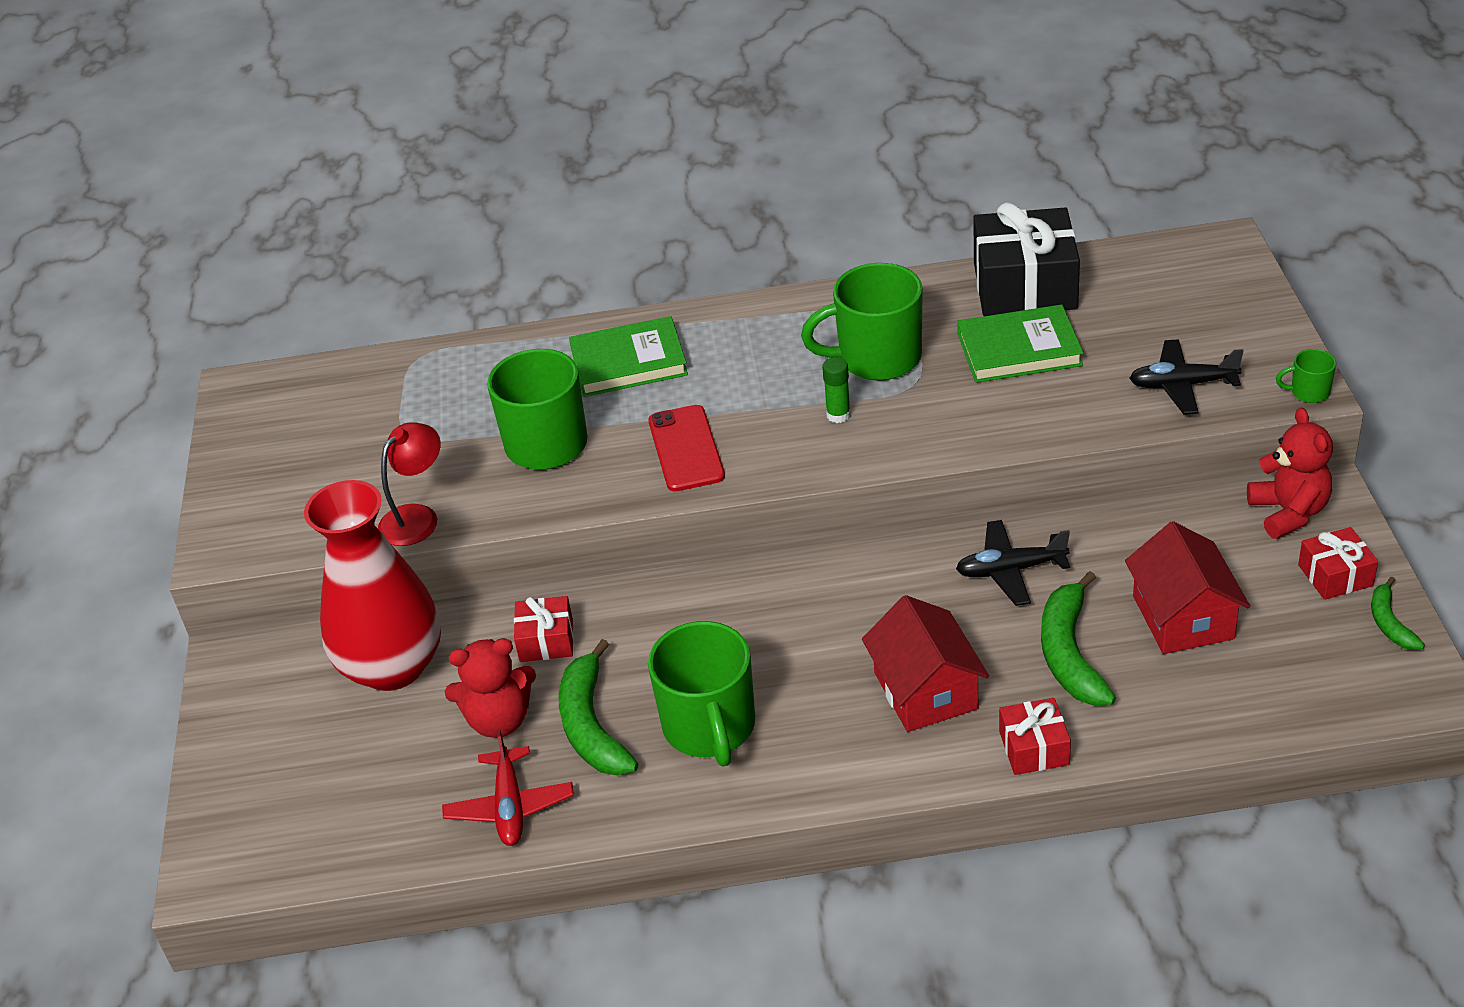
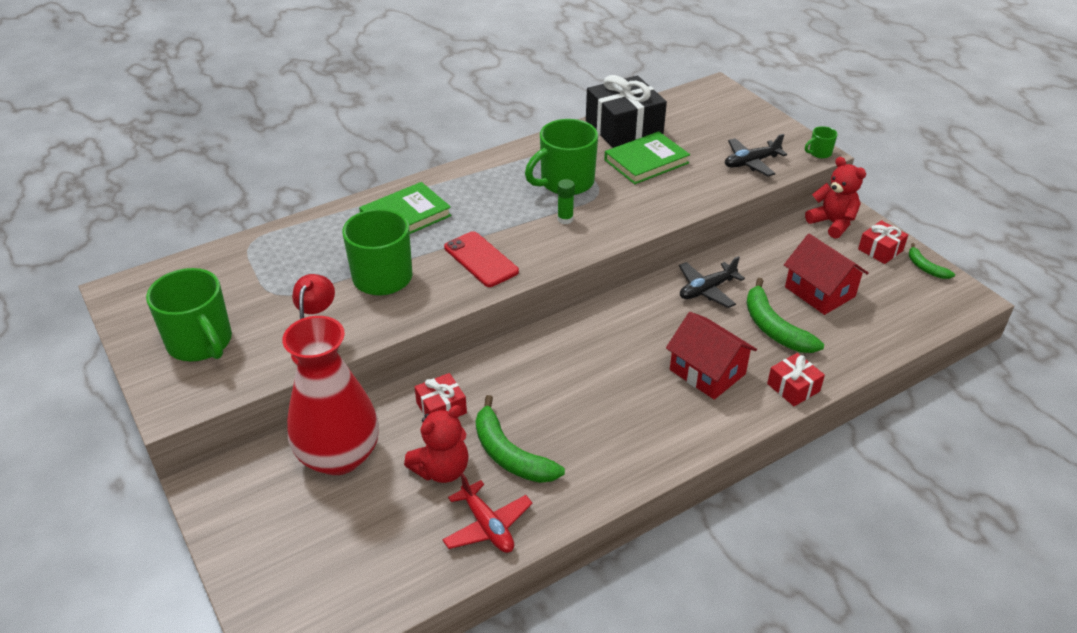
camera: 30 degrees left, 0 degrees up
green mug [648,621,755,766] -> green mug moved to [146,268,232,361]

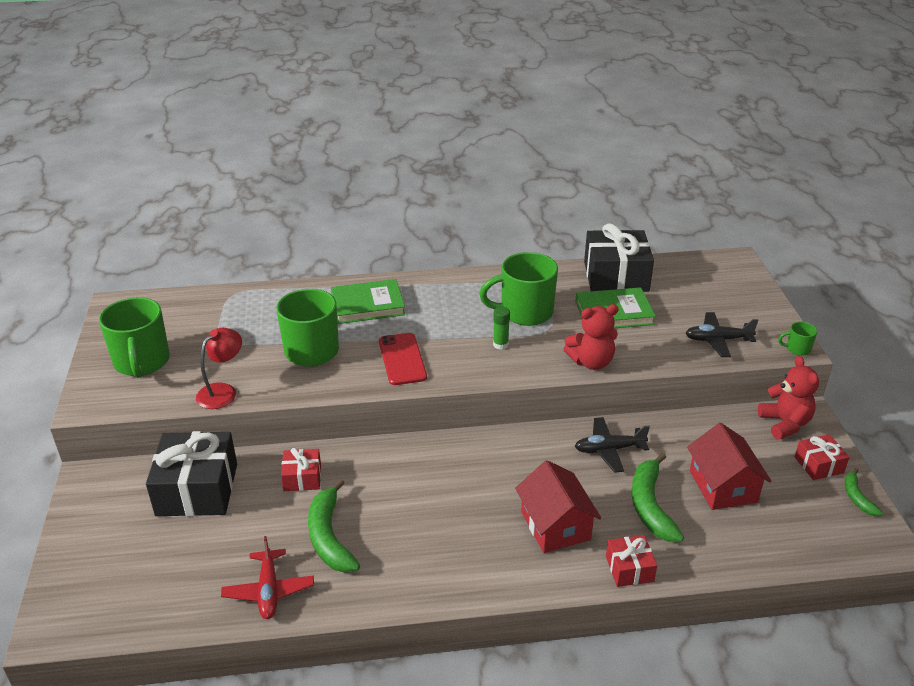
camera: 25 degrees right, 5 degrees down
red vase [282,316,379,475] -> black gift [146,431,237,516]
red teddy bear [404,405,469,483] -> red teddy bear moved to [564,304,619,370]

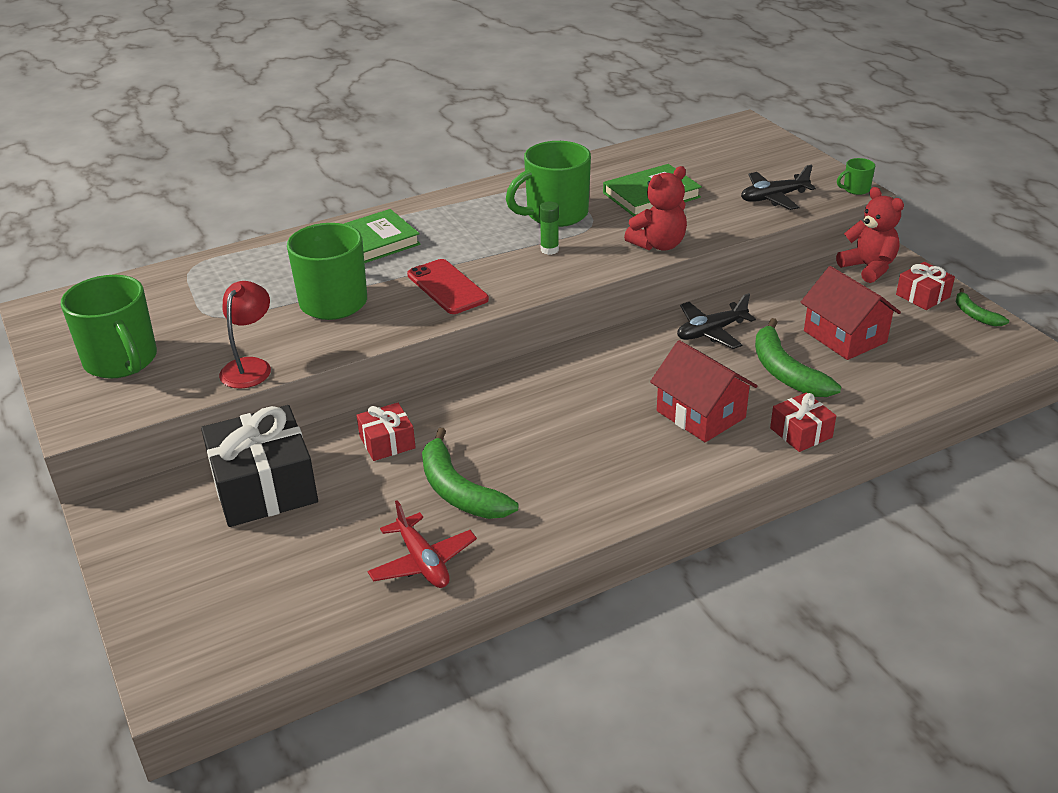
camera: 20 degrees left, 0 degrees up
black gift [584,223,654,292] -> none

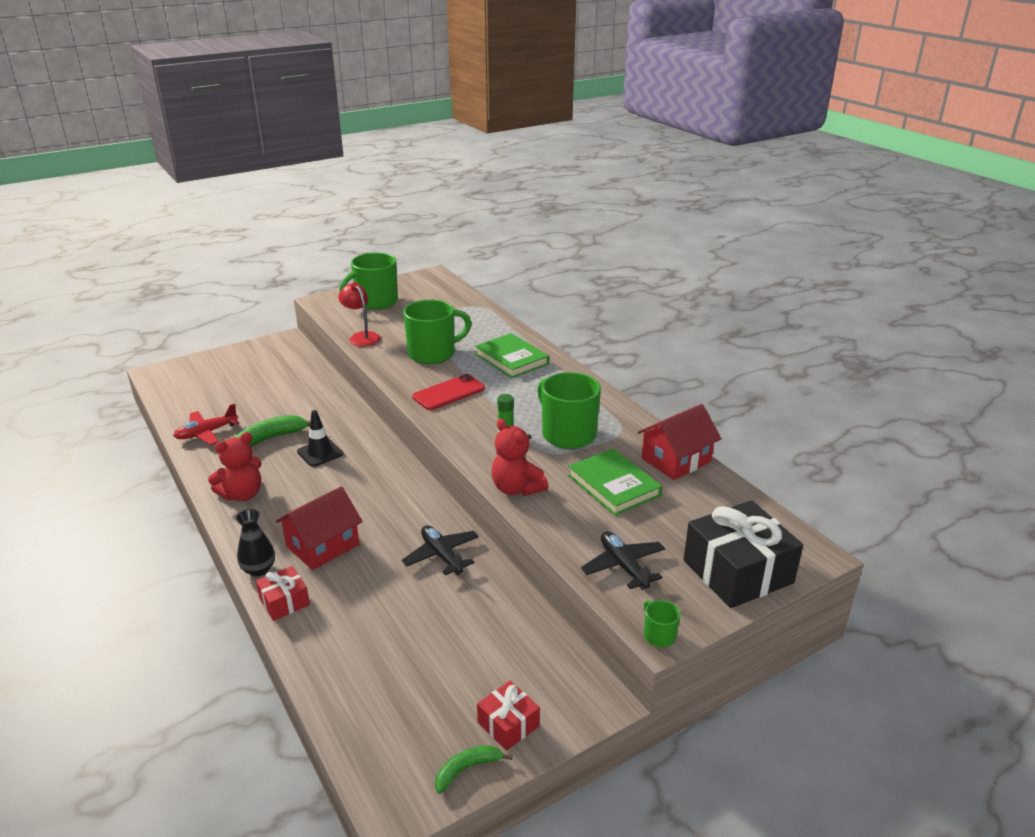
camera: 85 degrees right, 5 degrees down
black gift [201,405,318,527] -> black gift moved to [684,500,803,608]
red lamp [219,281,271,388] -> red lamp turned 135 degrees counterclockwise [338,282,381,347]
red gift [357,403,416,461] -> none
green banana [755,318,841,397] -> none
red house [800,266,901,360] -> red house moved to [638,404,721,480]
red teddy bear [836,187,904,283] -> red teddy bear moved to [208,432,262,501]
none -> black vase [236,509,275,577]
none -> black traffic cone [297,410,343,467]

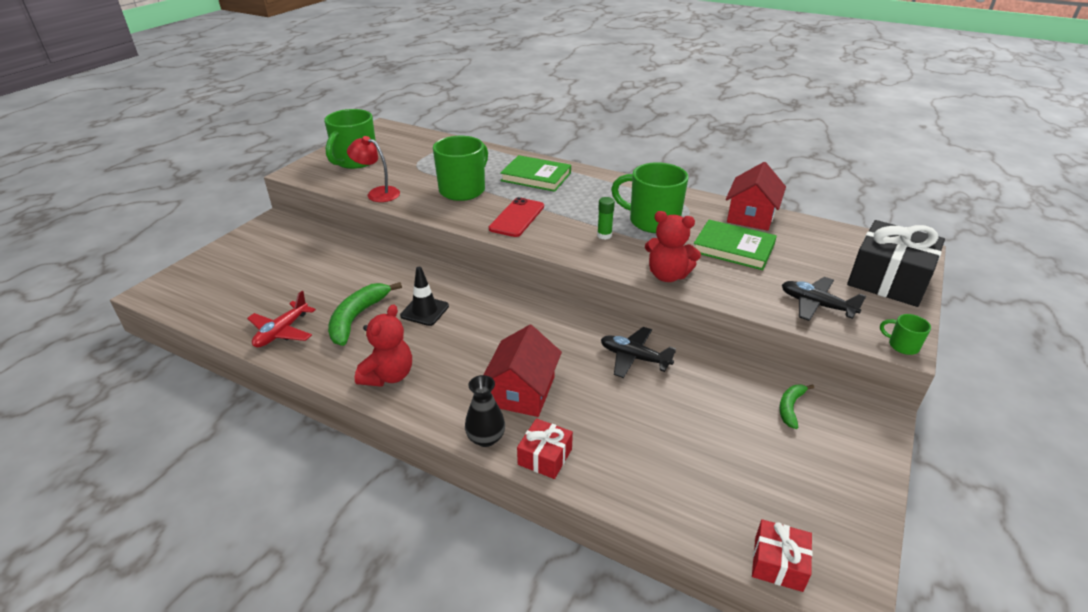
camera: 30 degrees left, 5 degrees up
green banana [435,745,513,794] -> green banana moved to [779,384,814,429]
red gift [477,681,540,751] -> red gift moved to [752,519,812,592]

